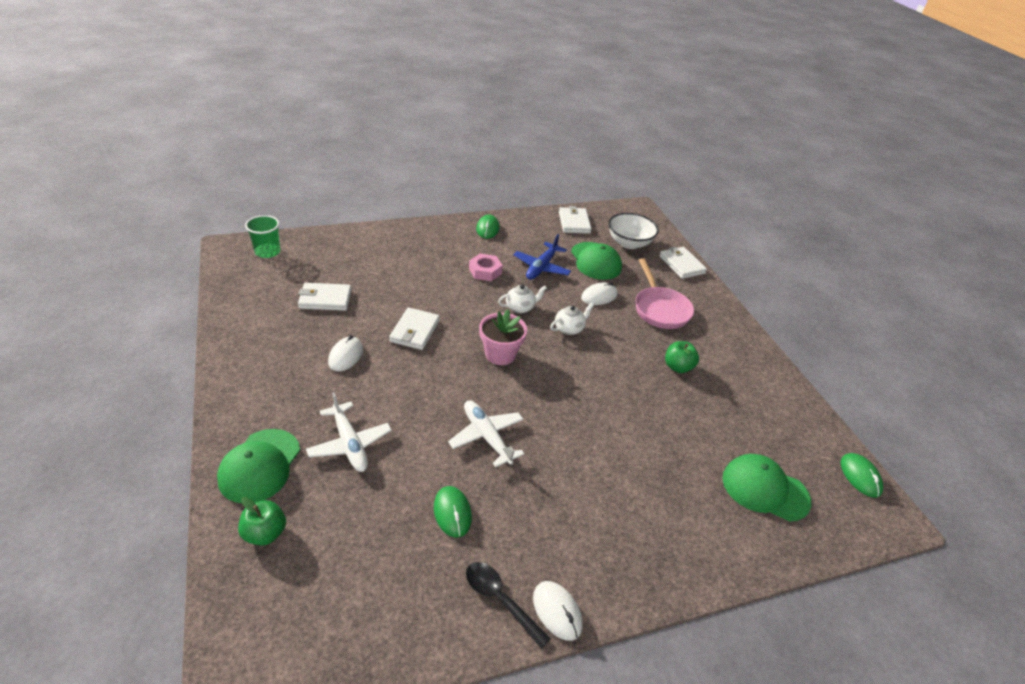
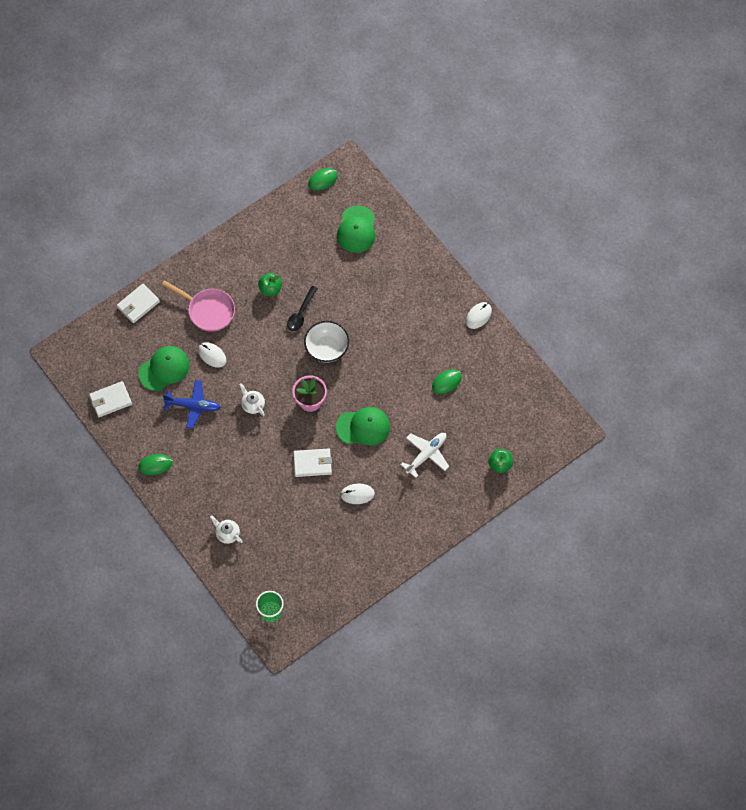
camera: 105 degrees left, 25 degrees up
green cap [217,429,300,503] -> green cap moved to [336,407,390,445]
white wallet [298,283,351,311] -> none
white plane [448,400,524,467] -> none
black spoon [466,562,551,649] -> black spoon moved to [287,286,318,331]
pink nut [469,254,503,281] -> none
white teapot [550,303,594,335] -> white teapot moved to [210,515,243,544]
white bowl [608,213,659,249] -> white bowl moved to [304,321,349,363]
pink pan [635,258,694,329] -> pink pan turned 60 degrees clockwise [161,280,235,332]

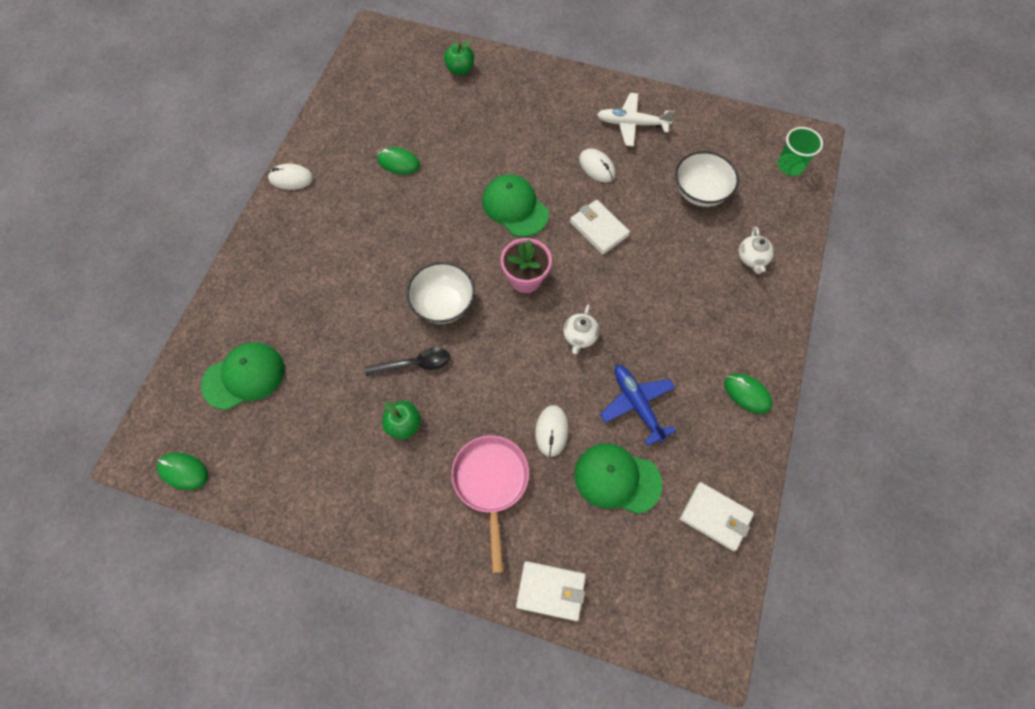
camera: 125 degrees left, 0 degrees up
white plane [400,433,449,478] -> white plane moved to [597,93,675,147]
none -> white bowl [675,151,739,207]

